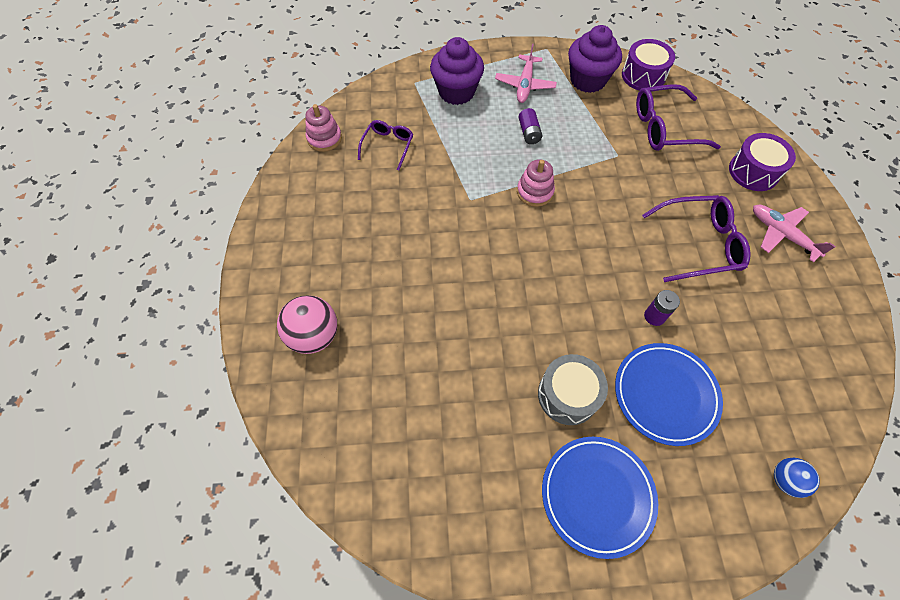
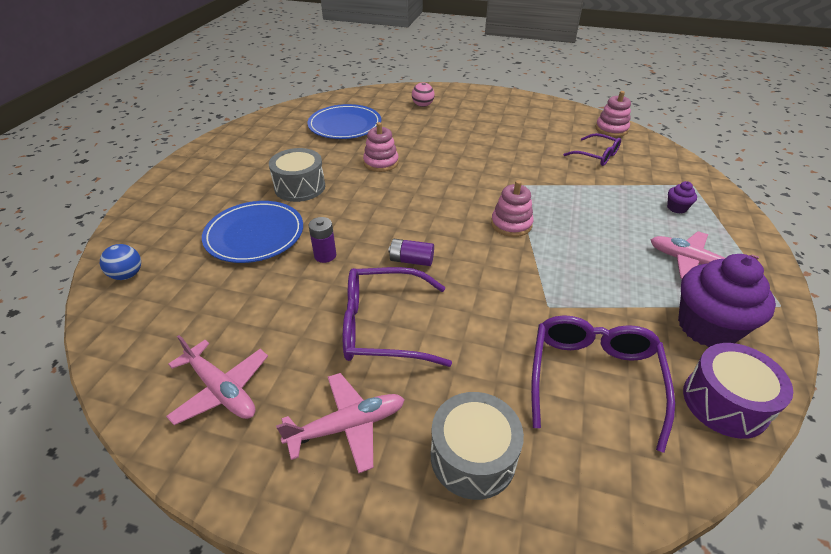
camera: 110 degrees right, 20 degrees down
pink ball [277,295,337,354] -> pink ball [412,82,435,107], size x0.59
purple cupcake [430,37,484,105] -> purple cupcake [667,181,697,214], size x0.43
purple battery [519,108,542,144] -> purple battery moved to [388,239,434,266]
blue plate [542,437,658,559] -> blue plate moved to [307,104,381,139]
purple glasses [642,195,751,282] -> purple glasses turned 75 degrees clockwise [343,267,452,367]
purple drum [729,133,796,191] -> grey drum [431,392,524,500]
none -> pink plane [166,335,268,425]
none -> pink stacking toy [363,122,399,172]

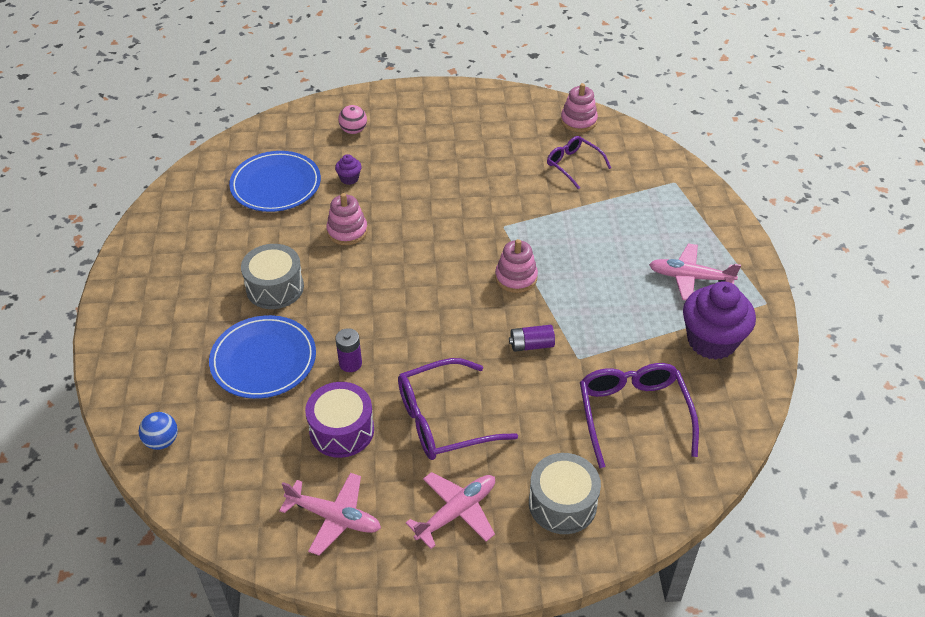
camera: 20 degrees left, 5 degrees up
purple battery [388,239,434,266] -> purple battery moved to [509,325,555,352]
purple glasses [563,133,621,166] -> purple glasses turned 150 degrees counterclockwise [547,136,611,189]
purple cupcake [667,181,697,214] -> purple cupcake moved to [335,154,362,185]
purple drum [683,343,793,439] -> purple drum moved to [305,382,374,458]

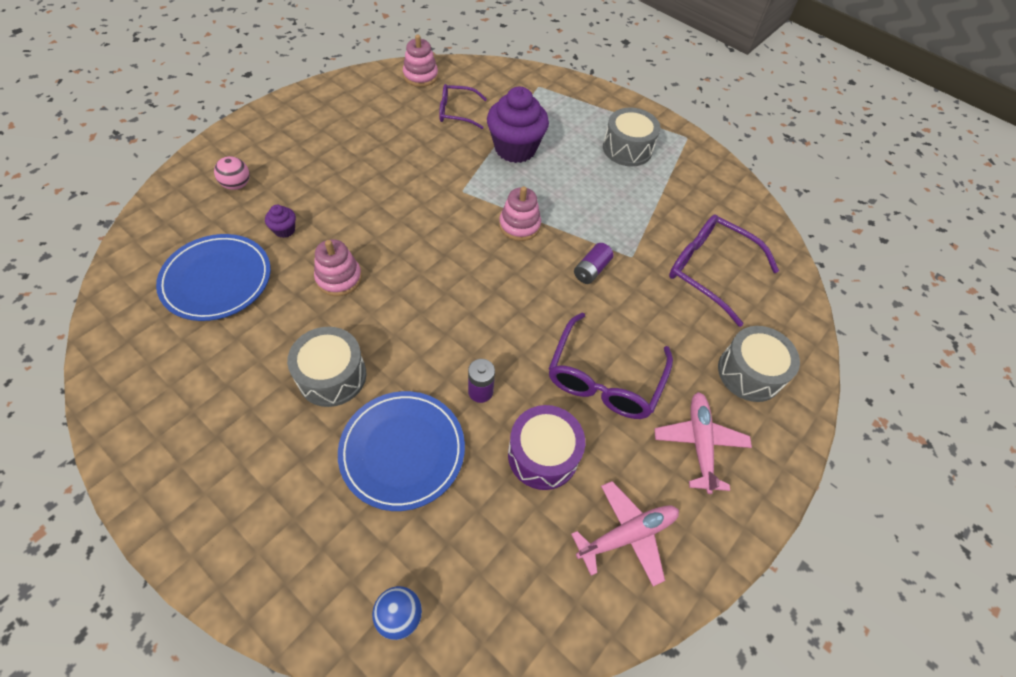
camera: 50 degrees left, 10 degrees up
pink plane [649,243,741,300] -> grey drum [603,108,661,166]
purple cupcake [683,281,756,360] -> purple cupcake moved to [487,87,549,163]

